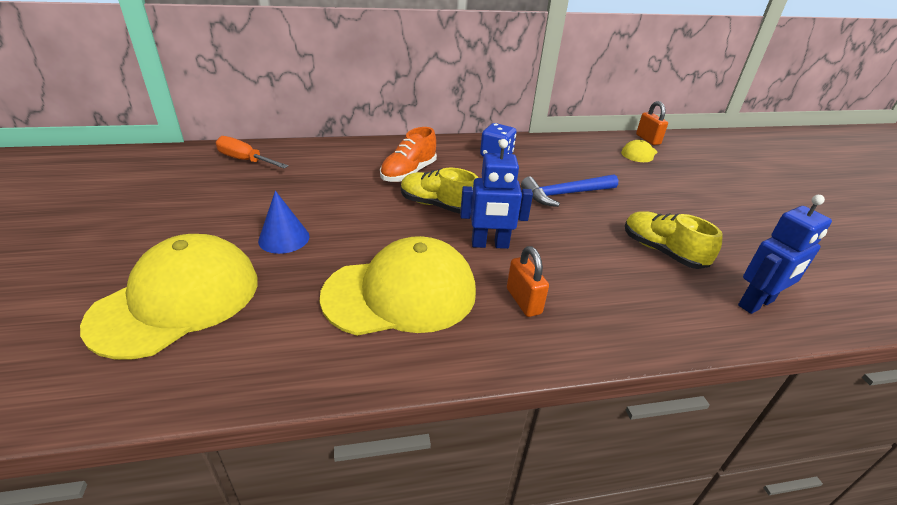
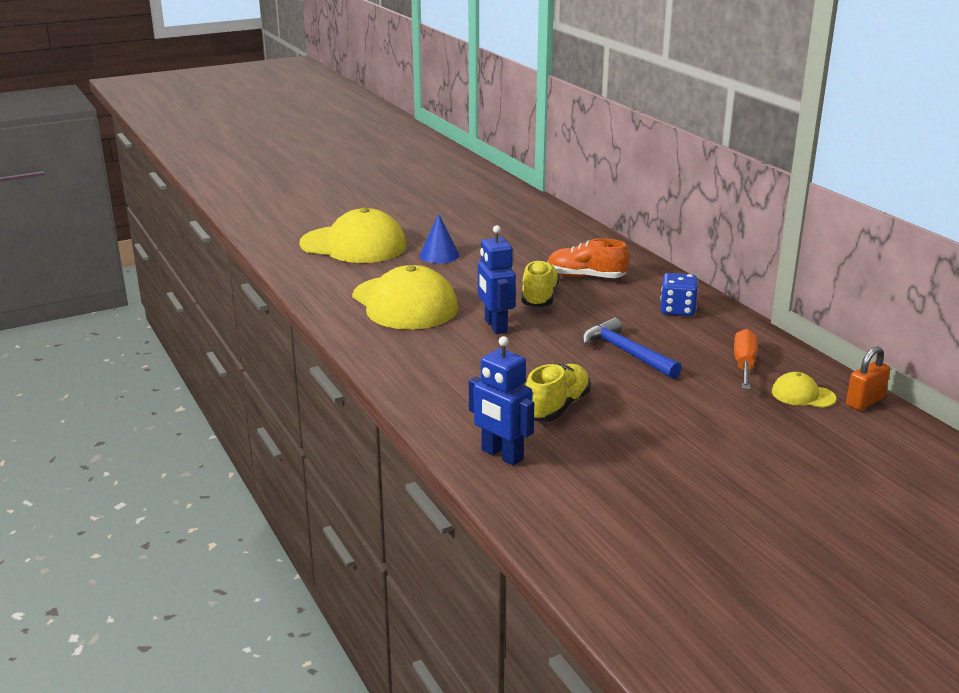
camera: 75 degrees right, 10 degrees down
orange screwdriver [216,136,289,169] -> orange screwdriver moved to [734,329,757,390]
orange padlock [507,246,549,317] -> none

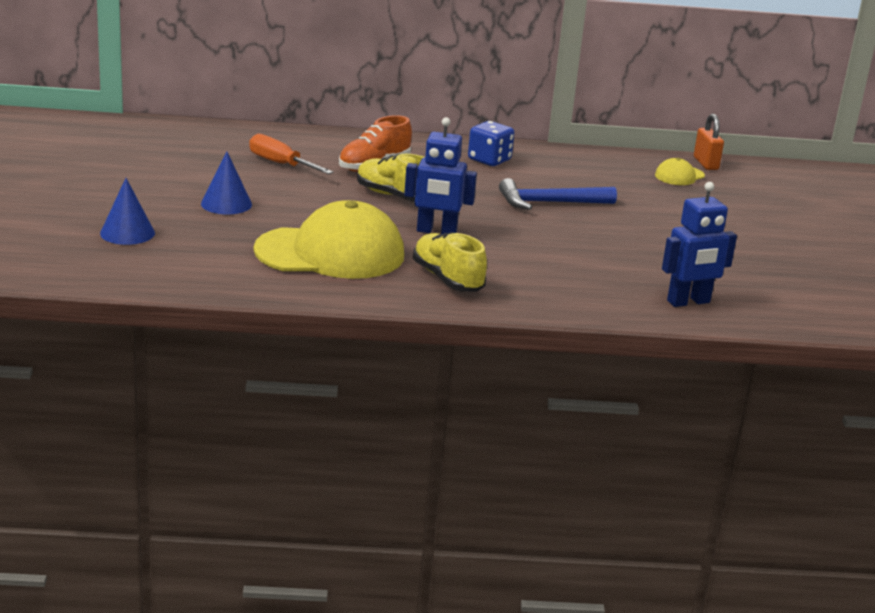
camera: 65 degrees left, 0 degrees up
yellow cap [299,207,406,263] -> blue cone [100,178,155,245]
yellow shoe [525,364,591,421] -> yellow shoe moved to [413,232,487,292]
orange screwdriver [734,329,757,390] -> orange screwdriver moved to [249,134,333,174]

